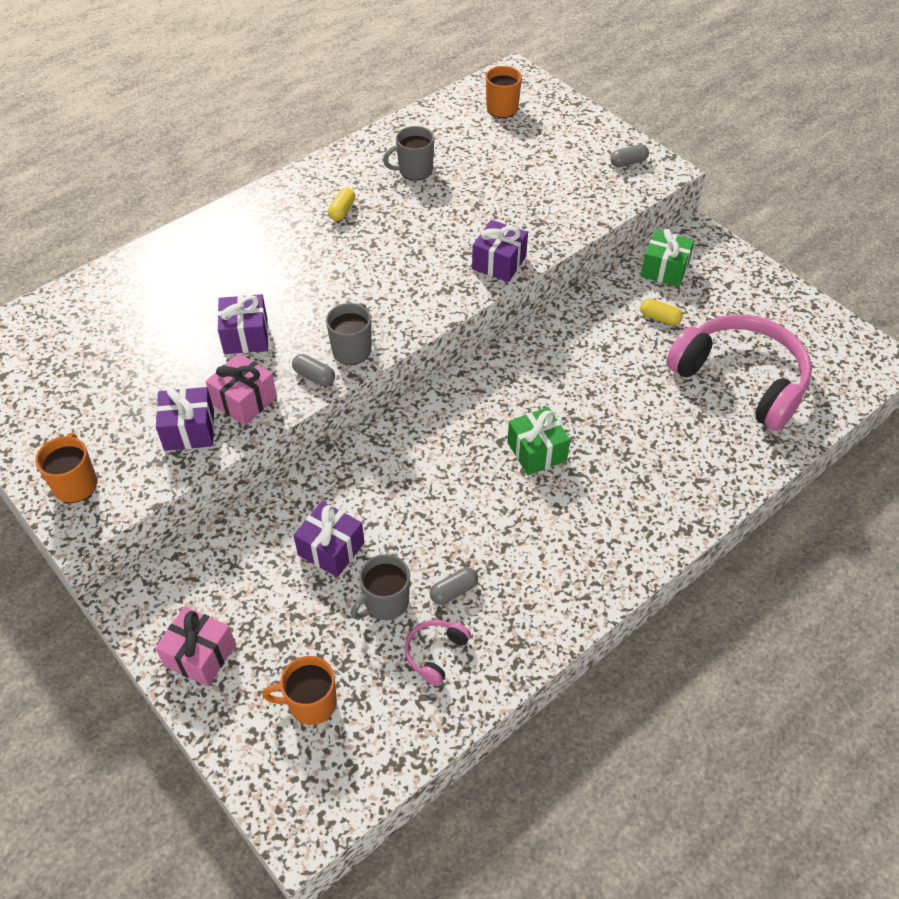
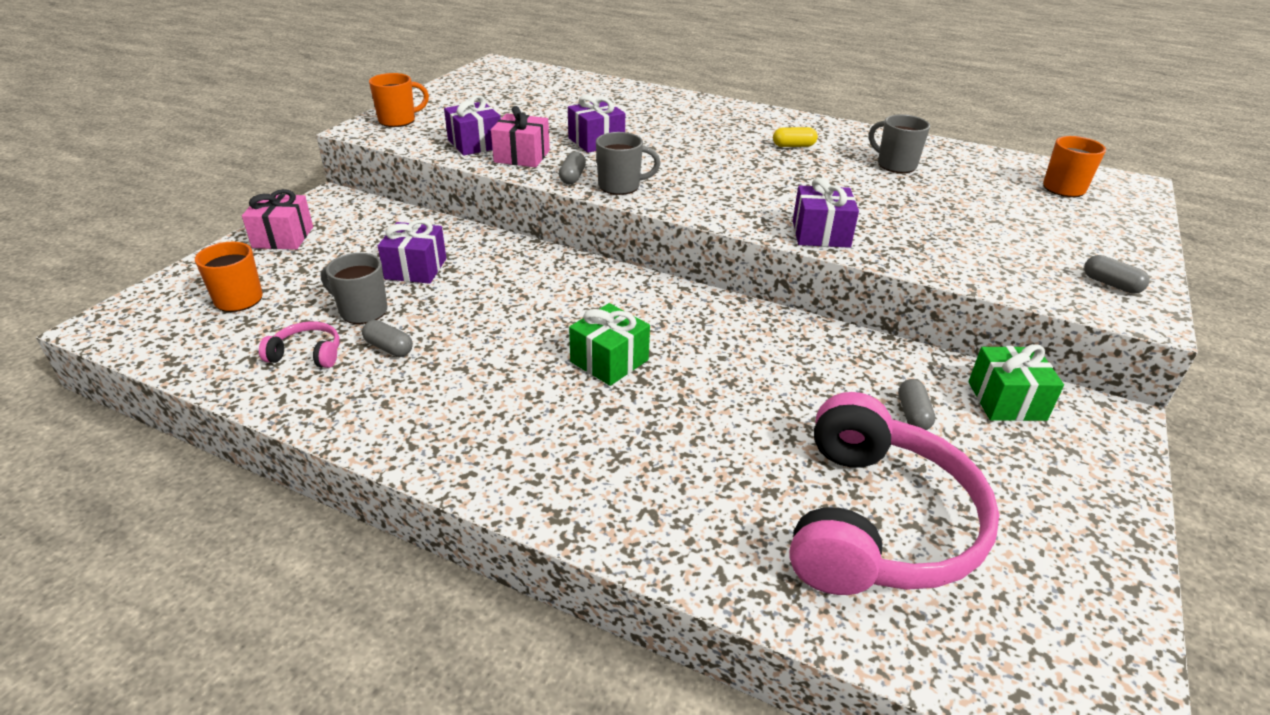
camera: 65 degrees right, 15 degrees down
yellow capsule [640,299,683,325] -> grey capsule [898,379,936,430]

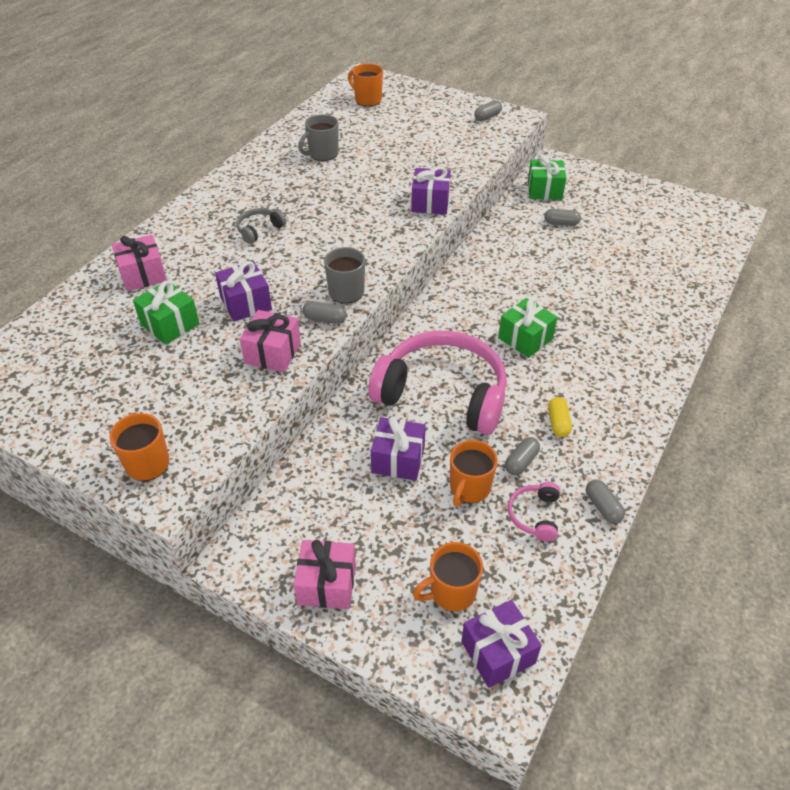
camera: 85 degrees left, 10 degrees up
grey mug [321,253,388,324] -> orange mug [450,440,498,507]
purple gift [444,95,501,156] -> purple gift moved to [461,600,542,688]
yellow capsule [773,127,818,147] -> yellow capsule moved to [548,397,572,437]
pink headphones [789,392,999,595] -> pink headphones moved to [368,331,507,435]
none -> pink gift [112,235,167,291]
none -> green gift [133,280,200,345]
none -> grey headphones [236,208,286,244]
none -> grey capsule [586,479,625,523]

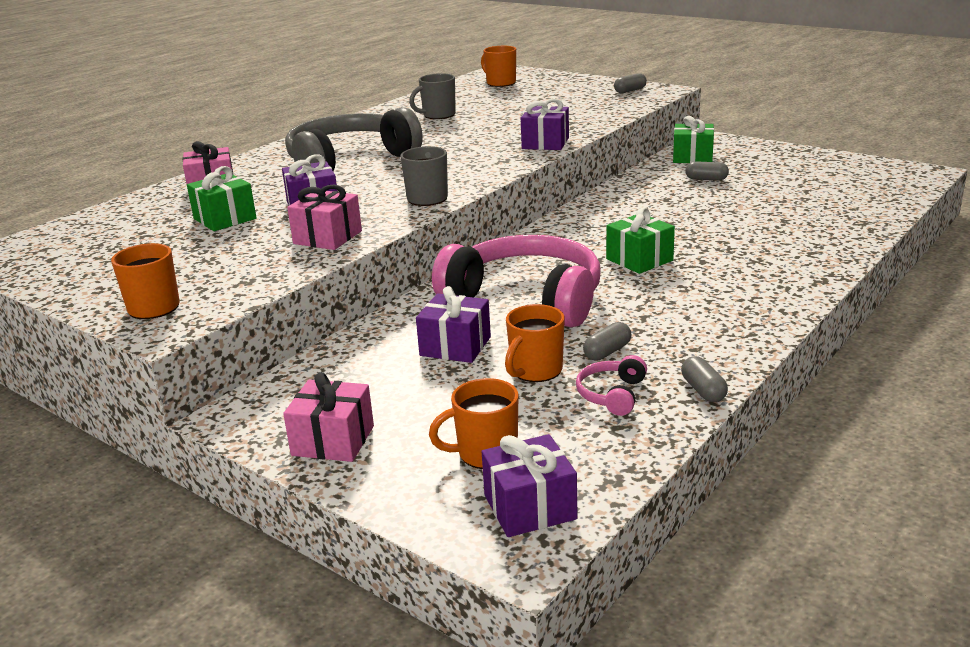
camera: 10 degrees right, 20 degrees down
grey headphones [236,208,286,244] -> grey headphones [285,107,423,171], size x2.46
grey capsule [303,301,347,324] -> none
yellow capsule [548,397,572,437] -> none

